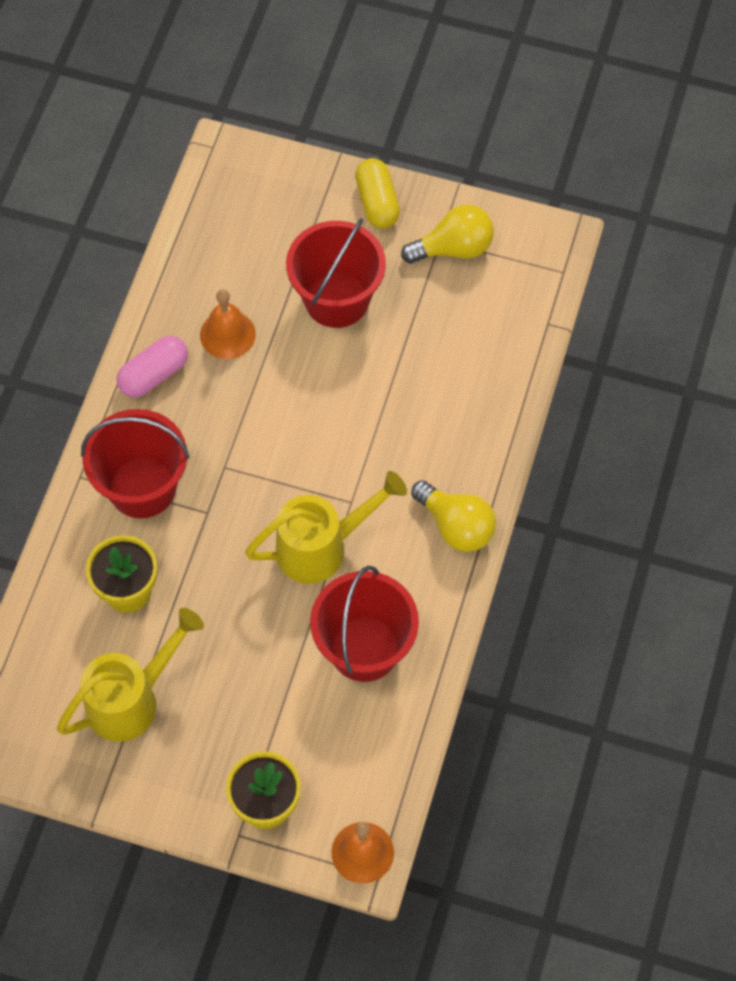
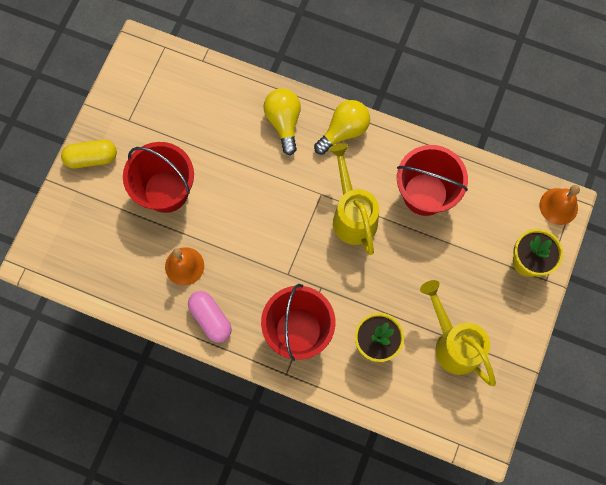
camera: 85 degrees left, 10 degrees up
yellow light bulb [401,204,494,264] -> yellow light bulb moved to [263,88,301,155]

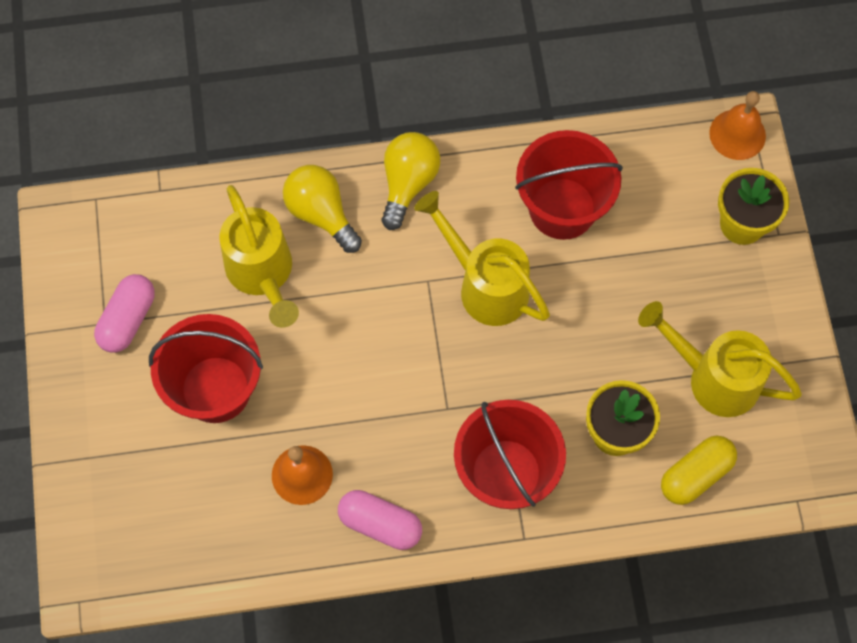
camera: 30 degrees left, 5 degrees down
yellow capsule [61,140,117,168] -> yellow capsule moved to [661,435,737,505]
none -> pink capsule [94,274,155,353]
none -> yellow watering can [220,185,299,328]

